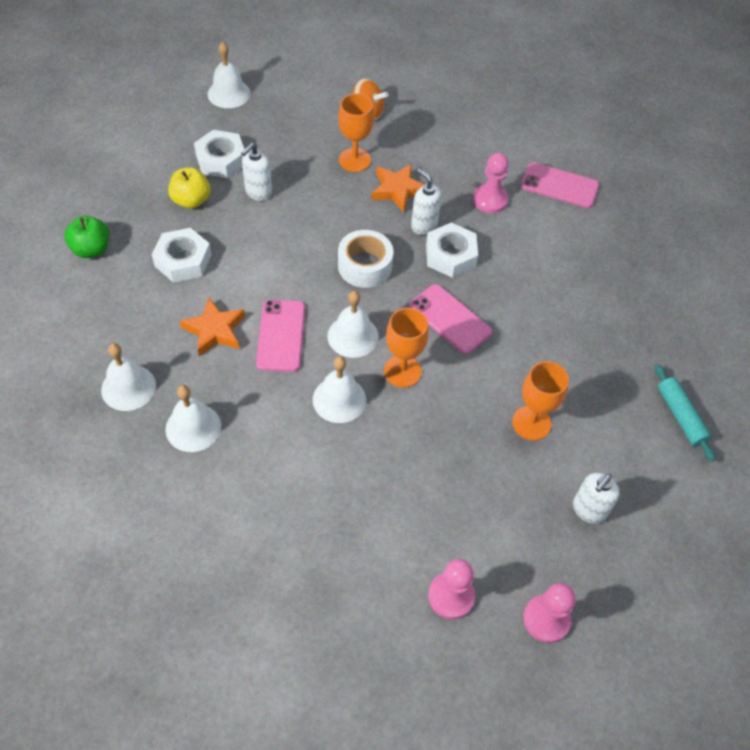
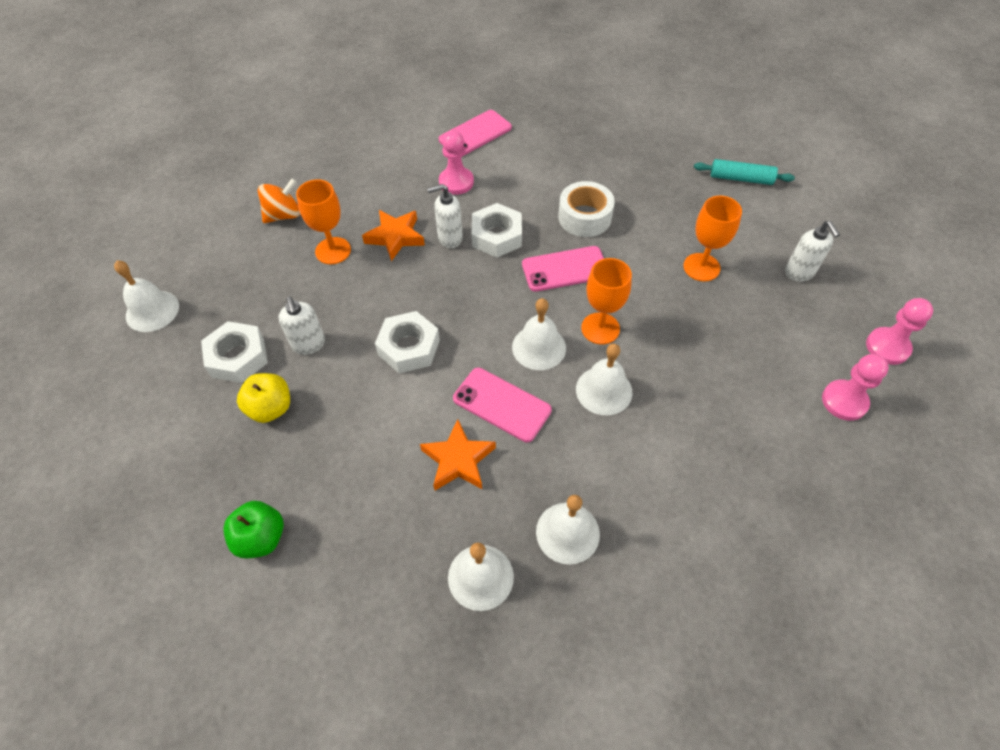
camera: 55 degrees left, 0 degrees up
white nut [152,228,212,283] -> white nut moved to [375,311,440,373]
white tape [338,230,393,288] -> white tape moved to [558,181,615,237]

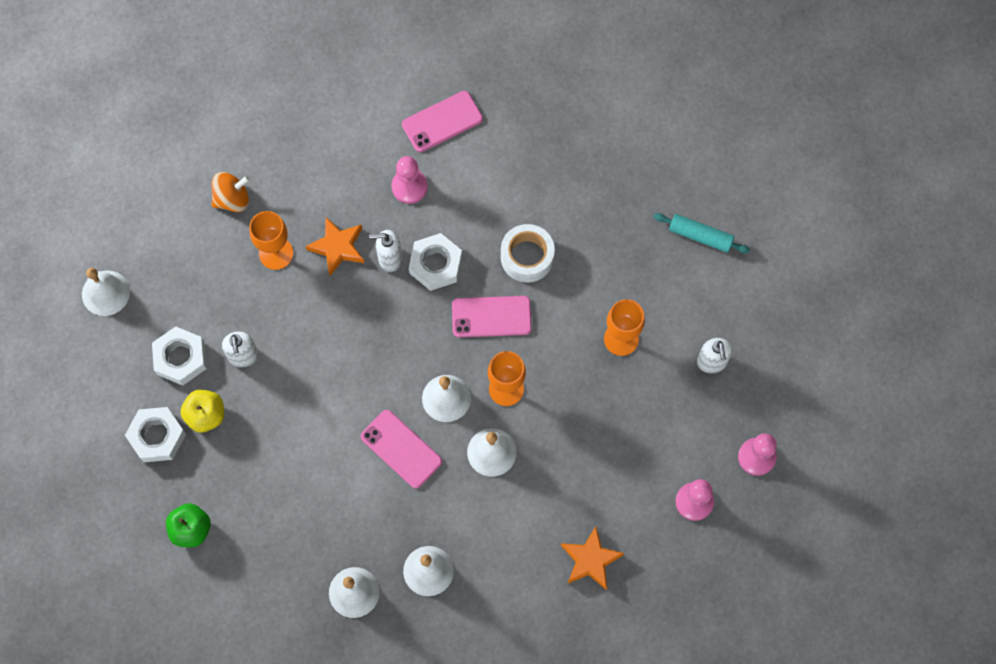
camera: 10 degrees right, 15 degrees up
white nut [375,311,440,373] -> white nut moved to [125,407,186,462]
orange star [420,419,496,491] -> orange star moved to [561,526,624,590]

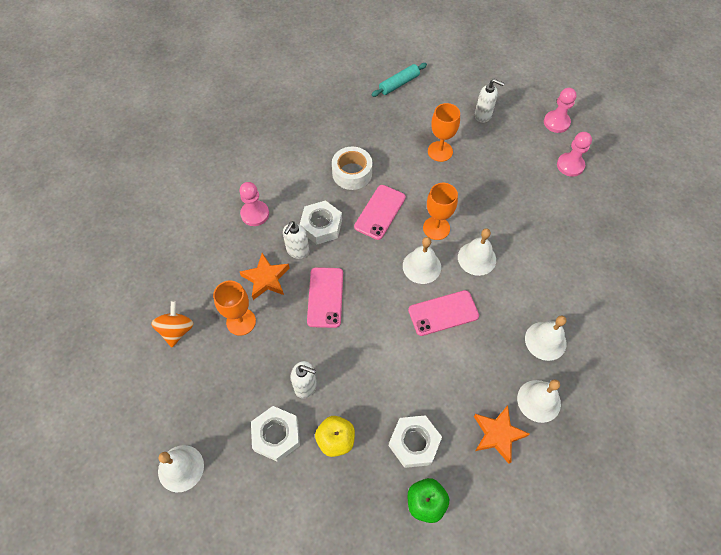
camera: 60 degrees left, 10 degrees down
white nut [125,407,186,462] -> white nut moved to [389,415,442,468]
pink phone [402,91,483,152] -> pink phone moved to [307,267,343,328]
orange star [561,526,624,590] -> orange star moved to [474,405,530,464]

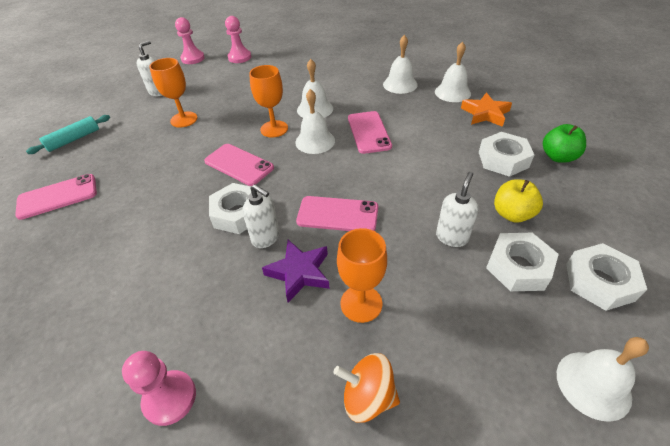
camera: 80 degrees left, 15 degrees down
pink pawn [239,182,269,226] -> pink pawn moved to [122,351,196,426]
orange star [240,253,290,300] -> purple star [262,240,330,303]
white tape [332,147,372,190] -> none
turquoise rolling pin [371,63,427,97] -> turquoise rolling pin turned 75 degrees clockwise [26,115,110,154]
none -> pink phone [15,174,97,220]
none -> white nut [566,243,647,311]

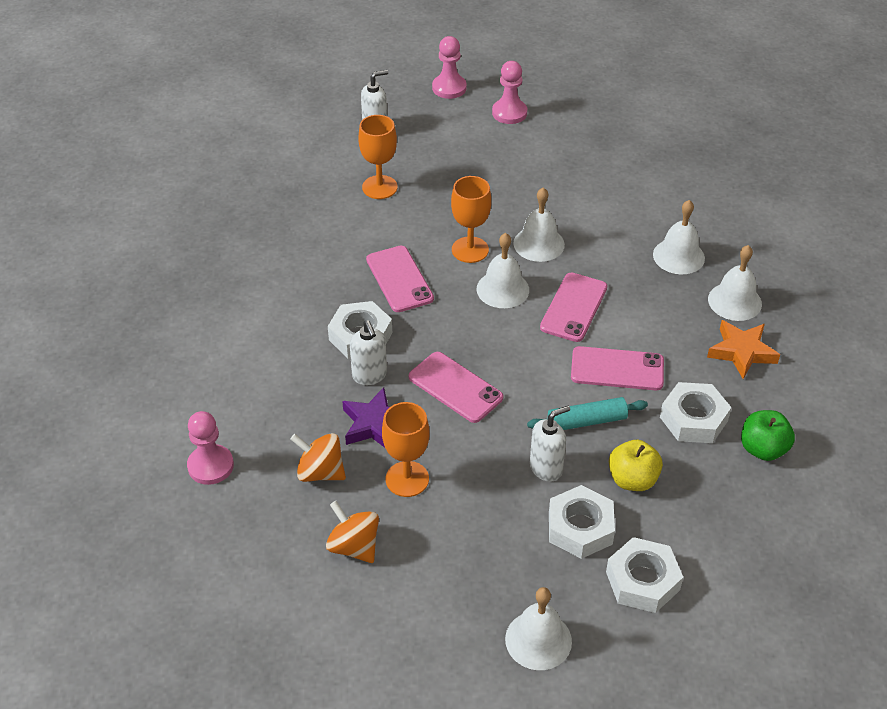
camera: 30 degrees right, 0 degrees up
pink phone [15,174,97,220] -> pink phone moved to [571,346,664,390]
turquoise rolling pin [26,115,110,154] -> turquoise rolling pin moved to [527,397,648,430]
none -> orange spinning top [290,433,346,482]

